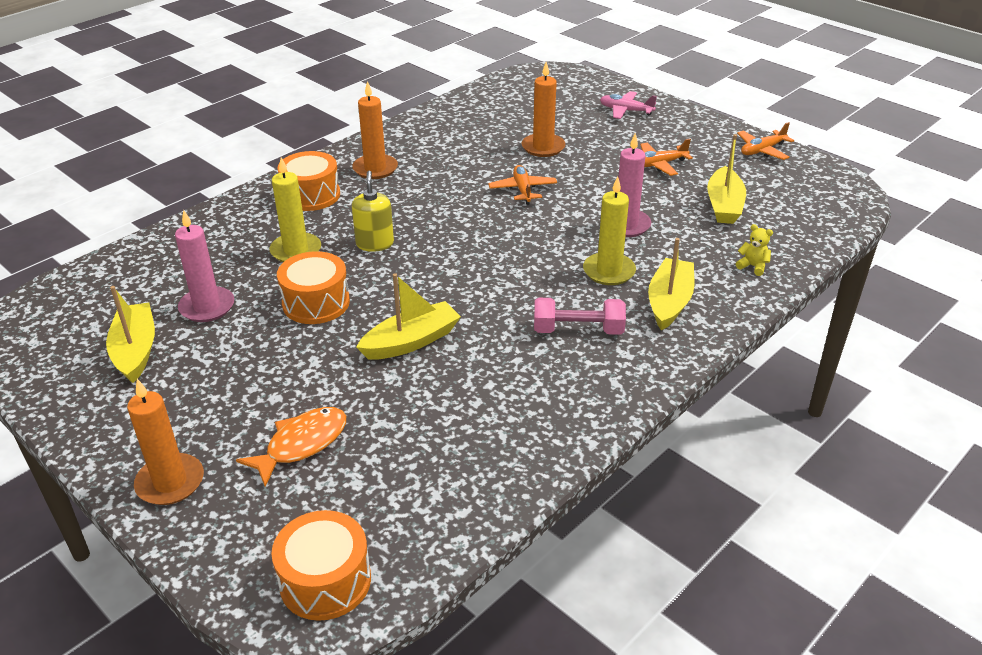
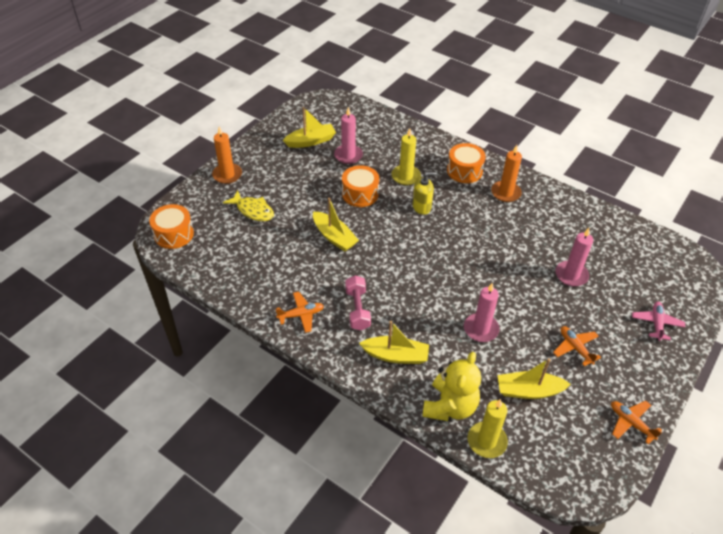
camera: 80 degrees right, 10 degrees up
orange fish [236,407,346,487] -> yellow fish [223,190,274,221]
orange plane [488,165,557,205] -> orange plane moved to [276,292,324,333]
orange candle [522,62,565,157] -> pink candle [555,228,593,287]
yellow candle [583,176,636,285] -> yellow candle moved to [468,399,508,458]
yellow teddy bear [736,224,773,276] -> yellow teddy bear [422,352,481,421], size x2.42

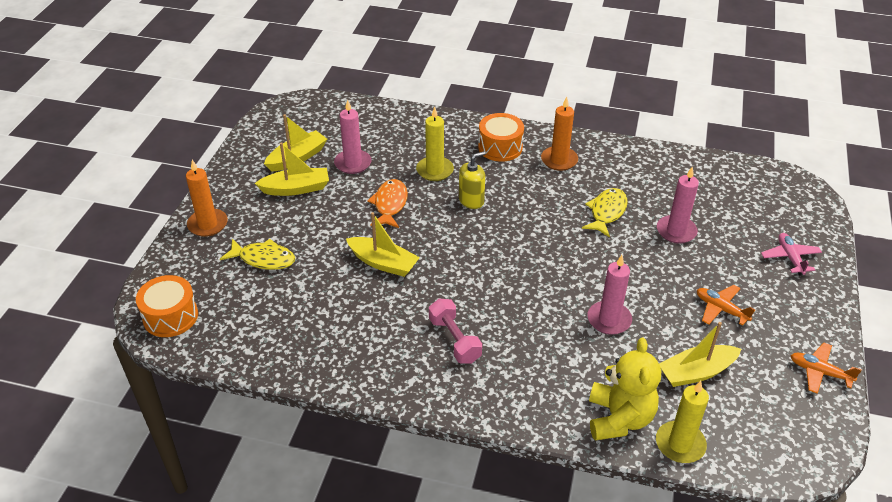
camera: 20 degrees left, 5 degrees down
orange plane [276,292,324,333] -> none
orange drum [342,165,379,207] -> orange fish [367,179,408,228]
yellow boat [359,321,429,364] -> yellow boat moved to [254,142,329,196]
none -> yellow fish [582,188,628,237]

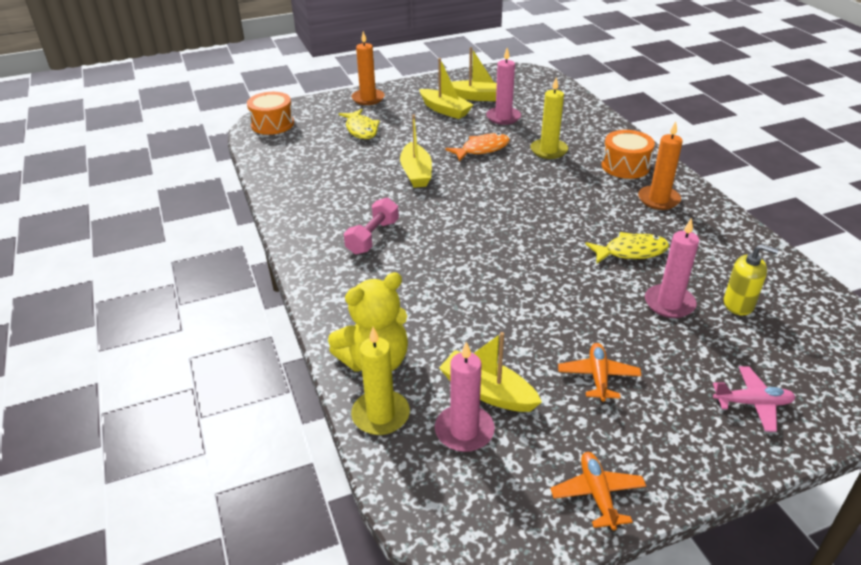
camera: 55 degrees right, 5 degrees down
yellow soap dispenser [459,151,485,209] -> yellow soap dispenser moved to [724,244,779,315]
pink candle [587,255,632,335] -> pink candle moved to [435,341,495,452]
pink plane [761,233,822,276] -> pink plane turned 45 degrees clockwise [713,366,795,432]

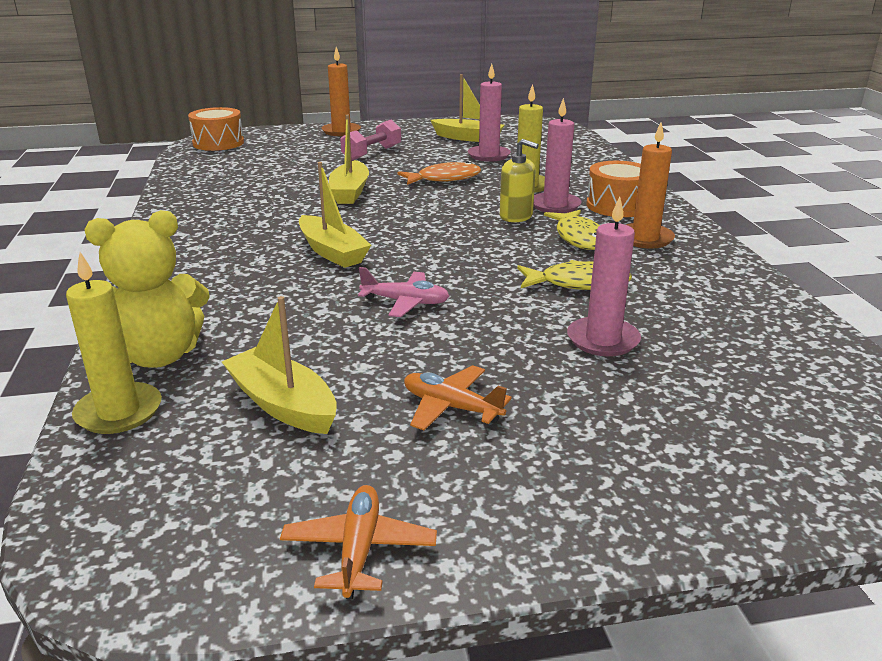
camera: 10 degrees right, 10 degrees down
yellow fish [339,109,380,139] -> yellow fish moved to [544,210,600,250]
pink dumbbell [344,198,399,255] -> pink dumbbell moved to [340,120,401,161]
yellow boat [419,58,474,119] -> yellow boat moved to [299,162,371,268]
pink candle [435,341,495,452] -> pink candle moved to [533,98,581,213]
orange plane [558,343,642,402] -> orange plane turned 75 degrees counterclockwise [404,365,512,430]
pink plane [713,366,795,432] -> pink plane moved to [358,267,449,317]
yellow soap dispenser [724,244,779,315] -> yellow soap dispenser moved to [500,139,539,222]

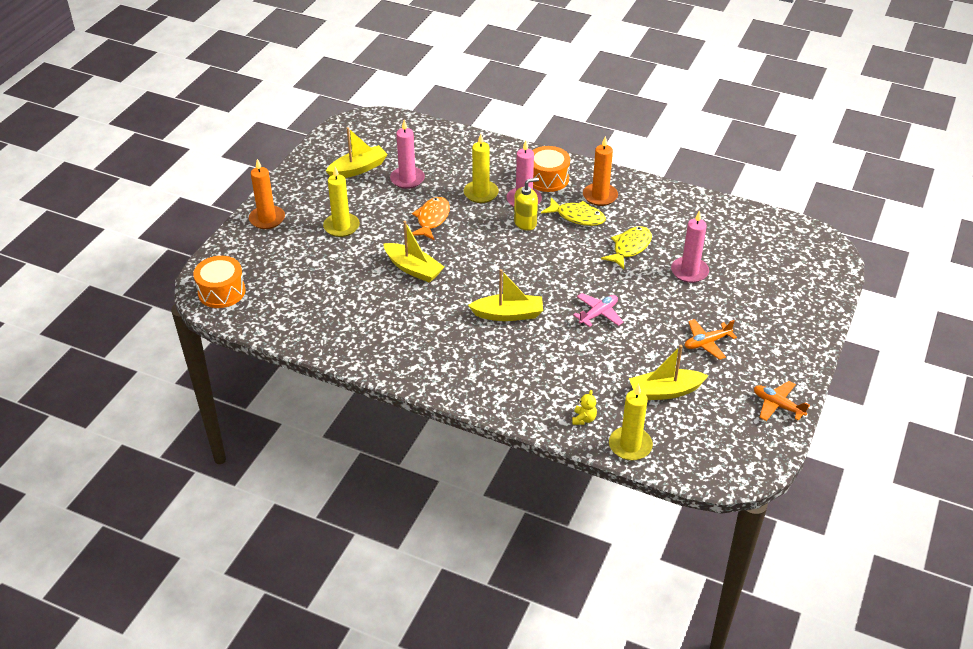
camera: 55 degrees left, 15 degrees up
yellow teddy bear [85,210,210,368] -> yellow teddy bear [572,390,597,425], size x0.41
pink dumbbell [340,120,401,161] -> yellow candle [323,167,360,237]

